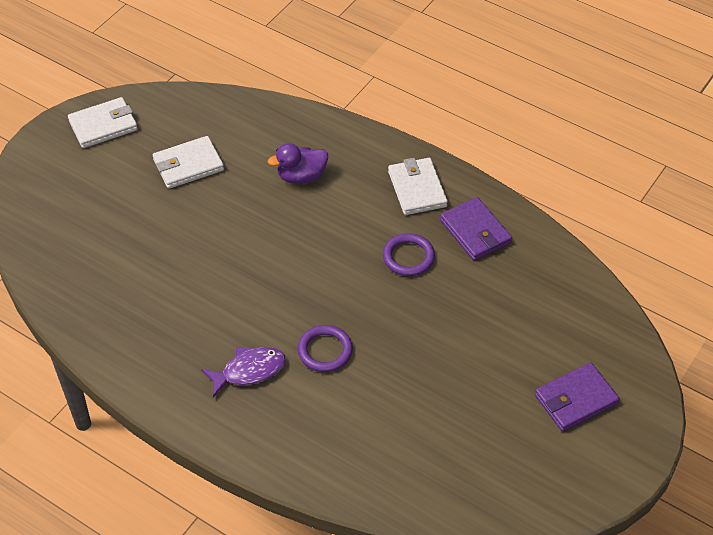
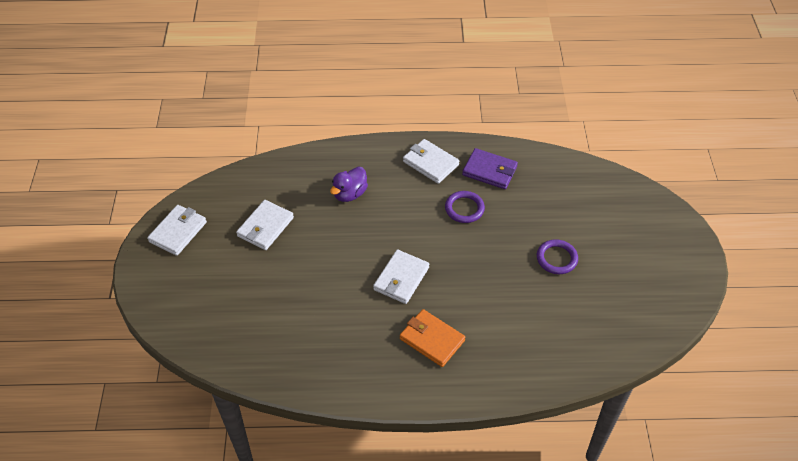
camera: 35 degrees left, 0 degrees up
purple fish [201,347,286,398] -> orange wallet [400,309,465,367]
purple ring [298,325,353,372] -> purple ring moved to [537,239,578,274]
purple wallet [535,363,620,432] -> none
none -> white wallet [373,250,429,304]

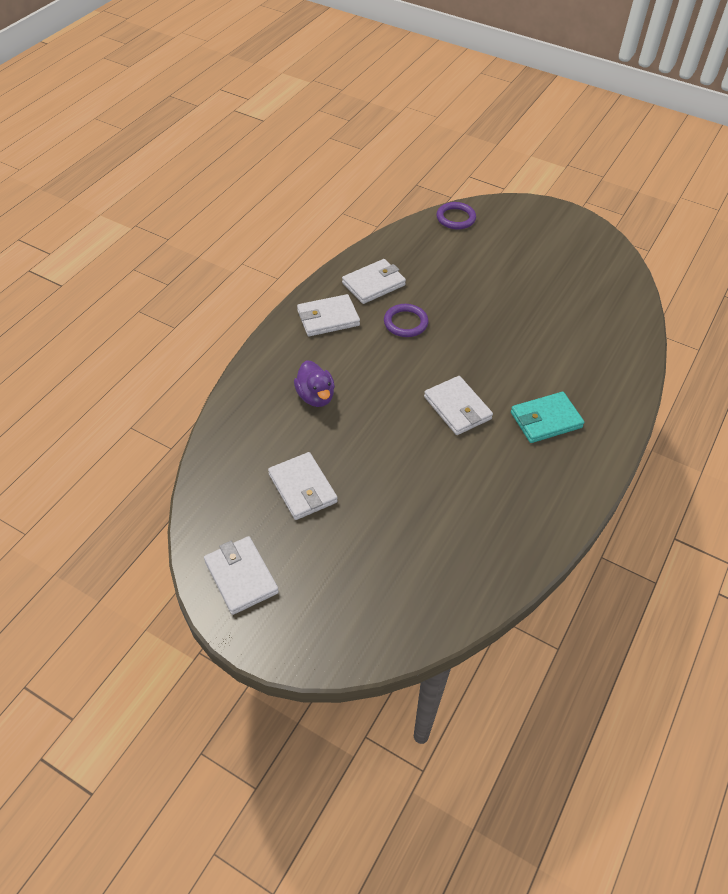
camera: 60 degrees left, 0 degrees up
orange wallet [400,309,465,367] -> turquoise wallet [511,392,584,443]
purple wallet [462,148,518,189] -> white wallet [342,259,406,304]
purple ring [537,239,578,274] -> purple ring moved to [436,202,476,229]

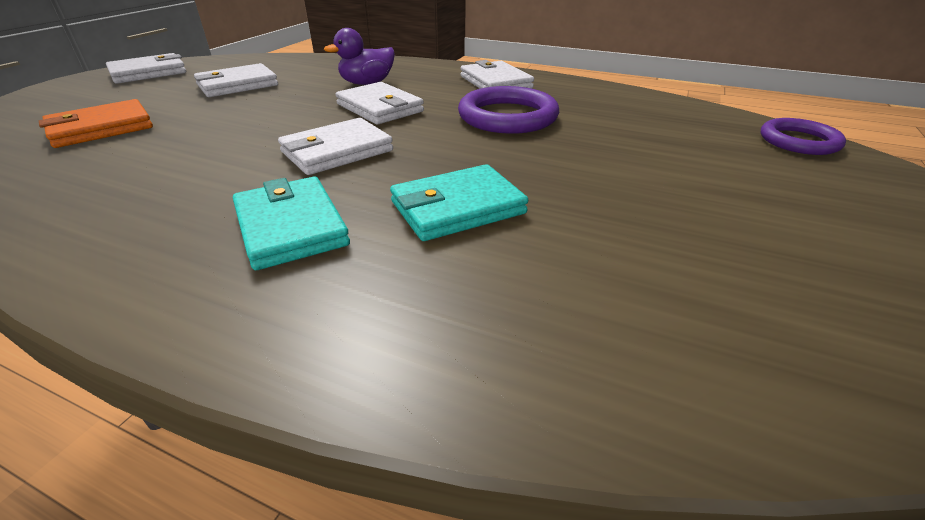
camera: 85 degrees right, 15 degrees down
white wallet [342,259,406,304] -> white wallet moved to [335,82,424,124]
purple ring [384,304,428,337] -> purple ring [458,86,559,134], size x1.53
none -> orange wallet [39,99,153,148]
none -> turquoise wallet [390,164,528,241]

